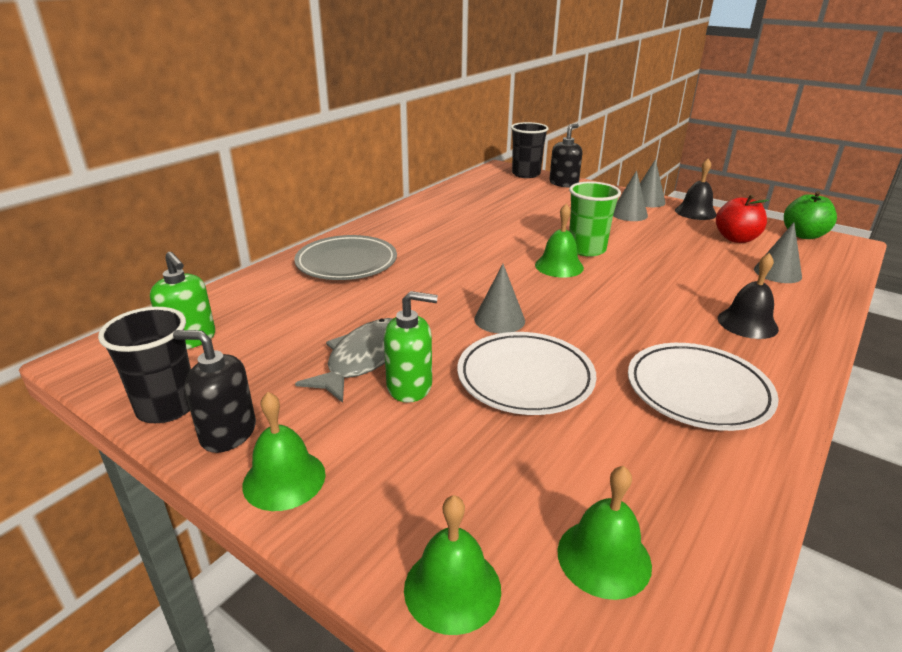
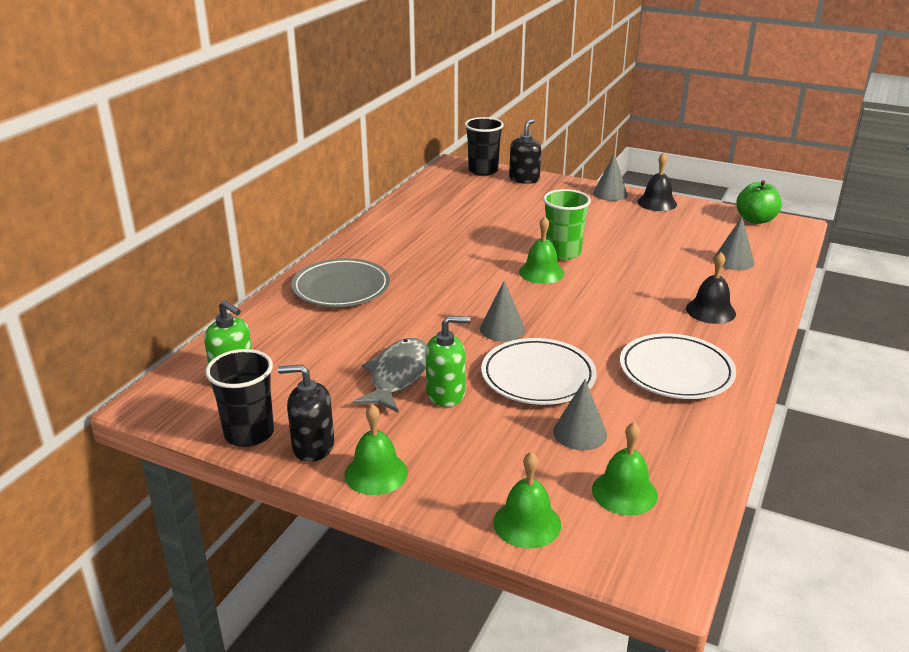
camera: 10 degrees left, 0 degrees up
grey cone [613,171,648,221] -> grey cone moved to [553,379,607,450]
red apple [716,194,769,243] -> none

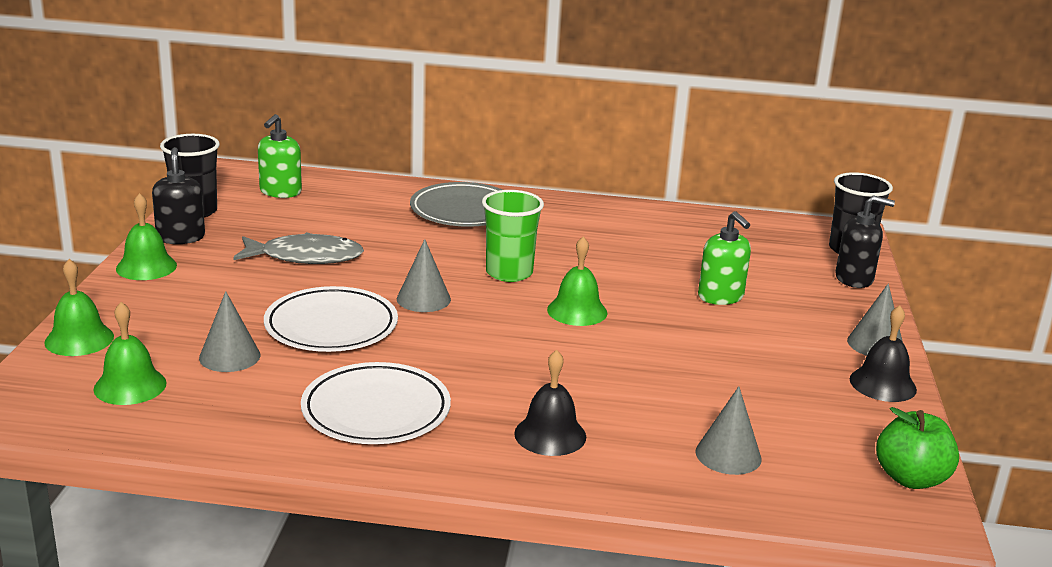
camera: 70 degrees right, 5 degrees down
green soap dispenser [426,316,470,407] -> green soap dispenser moved to [698,211,751,305]
green cup [543,189,591,260] -> green cup moved to [482,190,544,282]

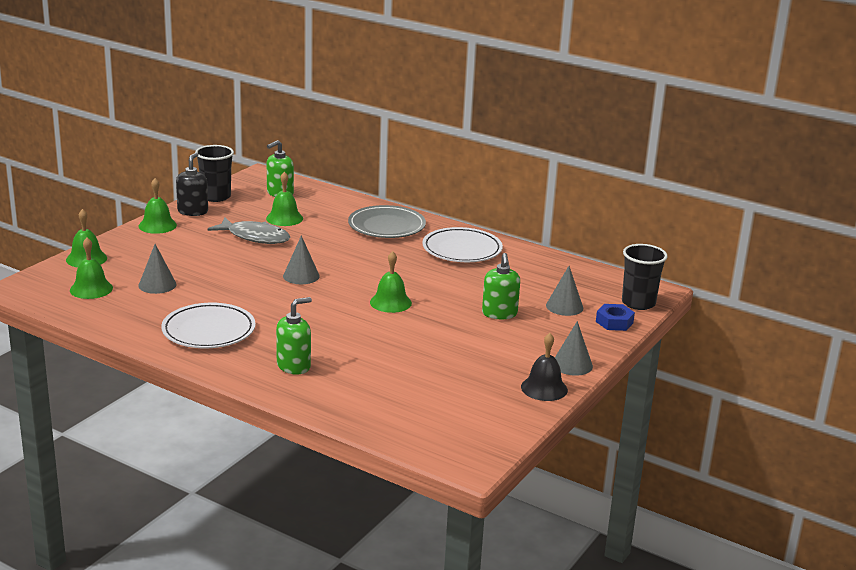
camera: 25 degrees right, 0 degrees up
white plate [264,286,398,352] -> white plate moved to [422,227,503,262]
green cup [482,190,544,282] -> none
black bell [514,350,586,456] -> green soap dispenser [276,297,312,375]
grey cone [695,386,762,475] -> grey cone moved to [546,266,583,316]
black soap dispenser [836,195,895,288] -> blue nut [596,304,635,331]
green apple [876,407,959,489] -> none
none -> green bell [266,172,303,226]

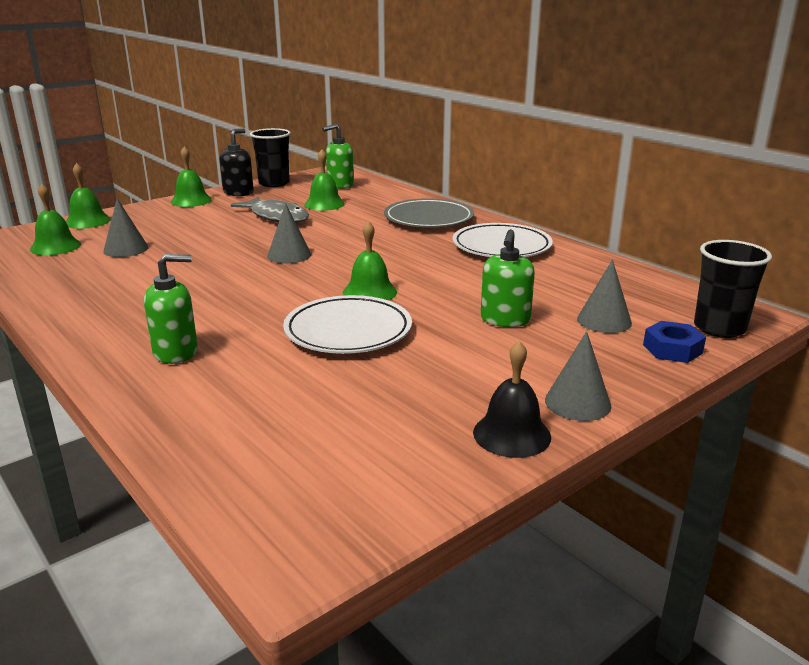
camera: 20 degrees right, 0 degrees up
white plate [161,303,256,348] -> white plate moved to [283,295,412,354]

